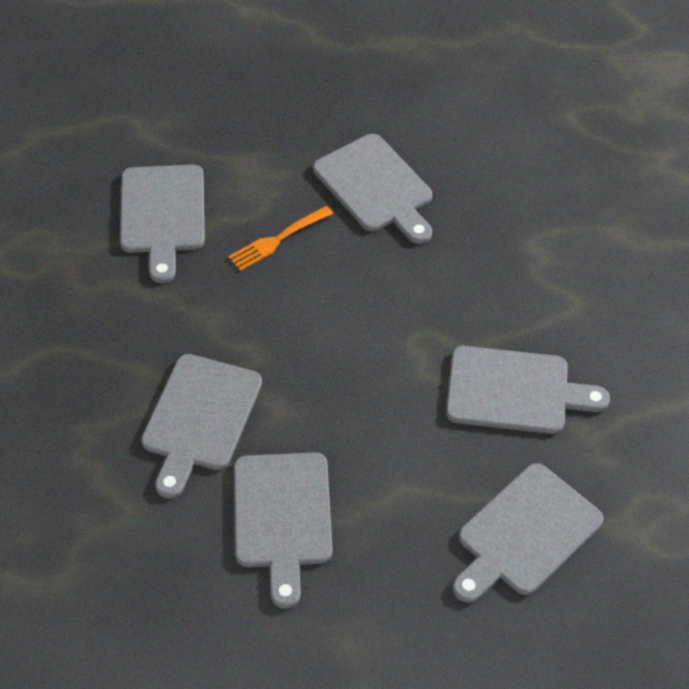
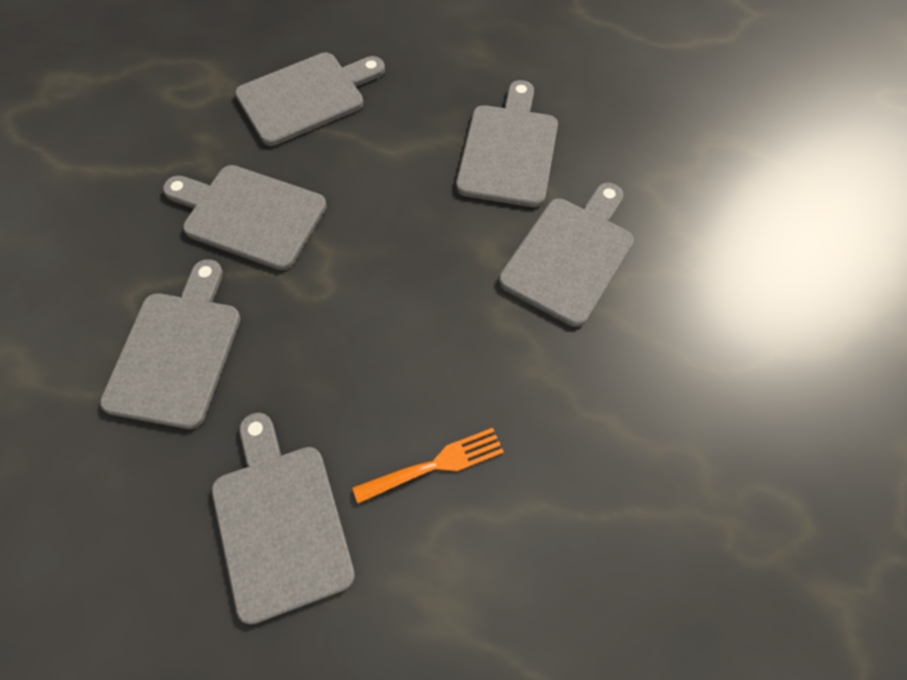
camera: 165 degrees left, 10 degrees up
grey cutting board [120,165,205,283] -> grey cutting board moved to [100,259,241,429]

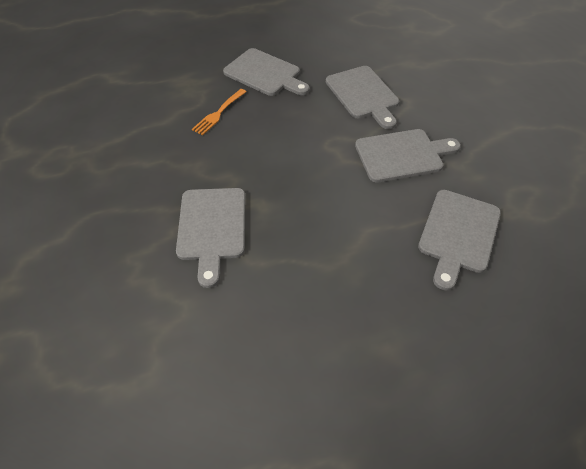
camera: 145 degrees right, 10 degrees down
grey cutting board [456,80,558,207] -> none

